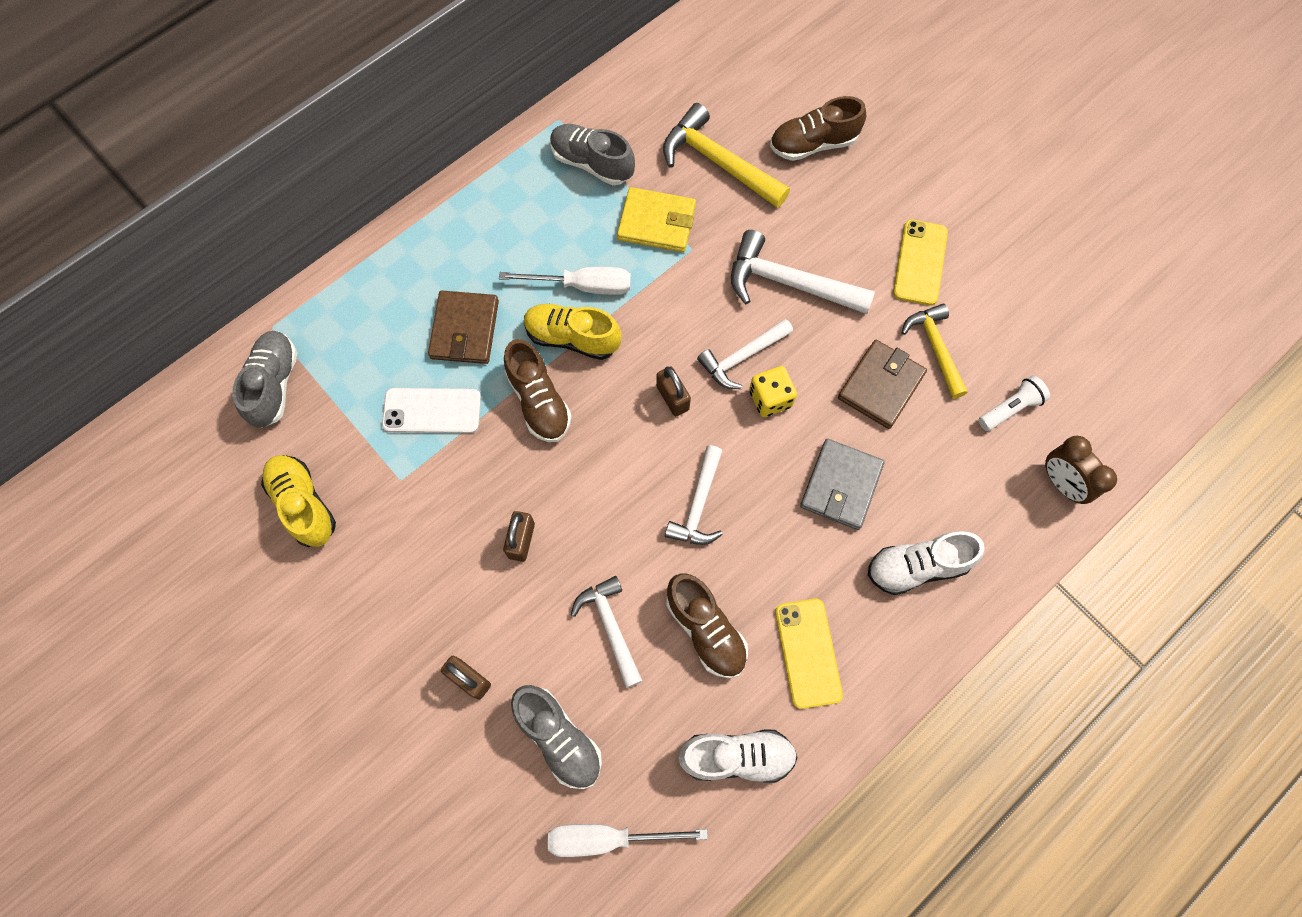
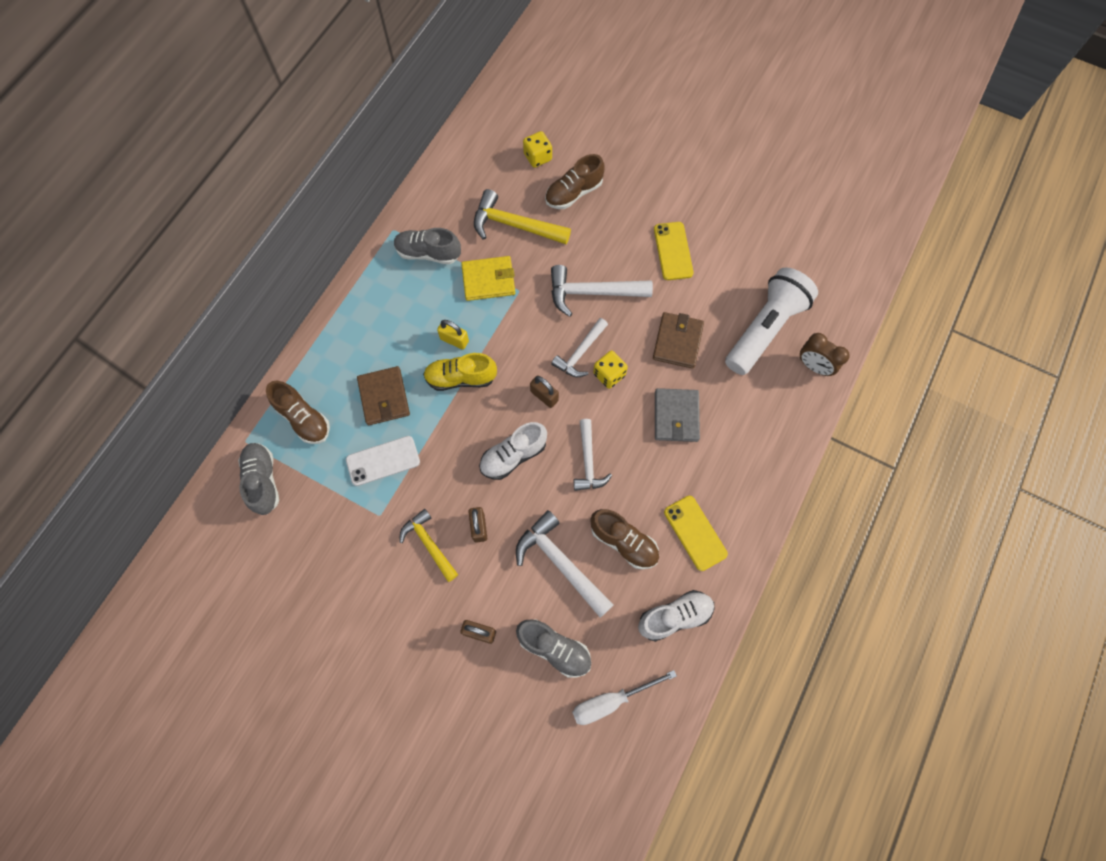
camera: 20 degrees left, 0 degrees up
yellow shoe [261,455,336,547] -> none
white screwdriver [499,267,631,295] -> yellow padlock [437,320,469,350]
brown shoe [504,339,572,442] -> brown shoe moved to [266,380,330,444]
white hammer [571,576,642,688] -> white hammer [516,510,614,618], size x1.50
white shoe [868,531,985,595] -> white shoe moved to [479,422,547,480]
yellow hammer [902,304,968,399] -> yellow hammer moved to [399,509,458,582]
white flashlight [978,375,1050,431] -> white flashlight [725,267,818,375], size x2.29
none -> yellow dice [523,131,552,168]

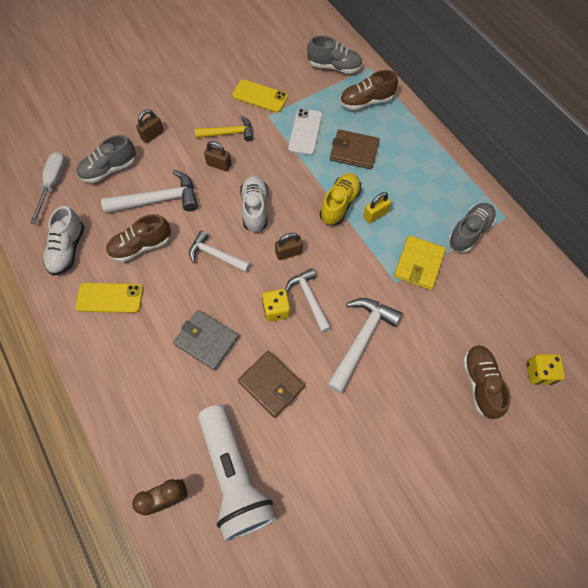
camera: 120 degrees right, 5 degrees down
yellow hammer [474,189,571,244] -> none
yellow phone [654,222,694,280] -> yellow phone moved to [232,79,288,113]

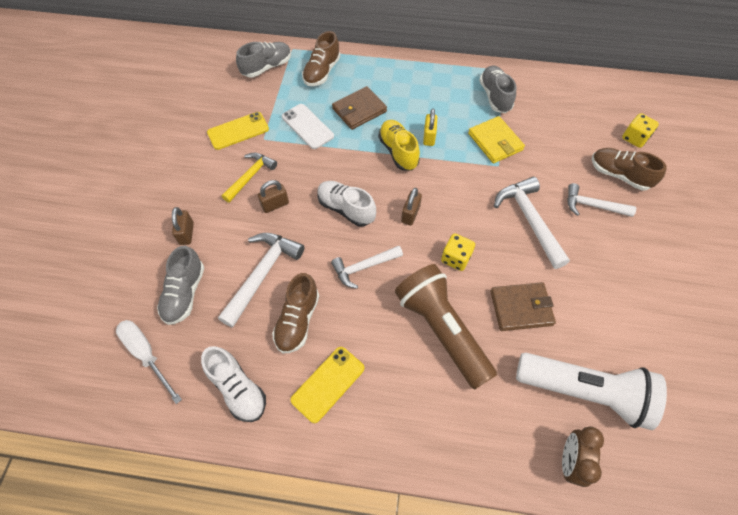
camera: 50 degrees left, 5 degrees down
grey wallet [173,310,239,371] -> brown flashlight [395,264,497,390]
white hammer [285,268,331,332] -> white hammer moved to [567,183,636,217]

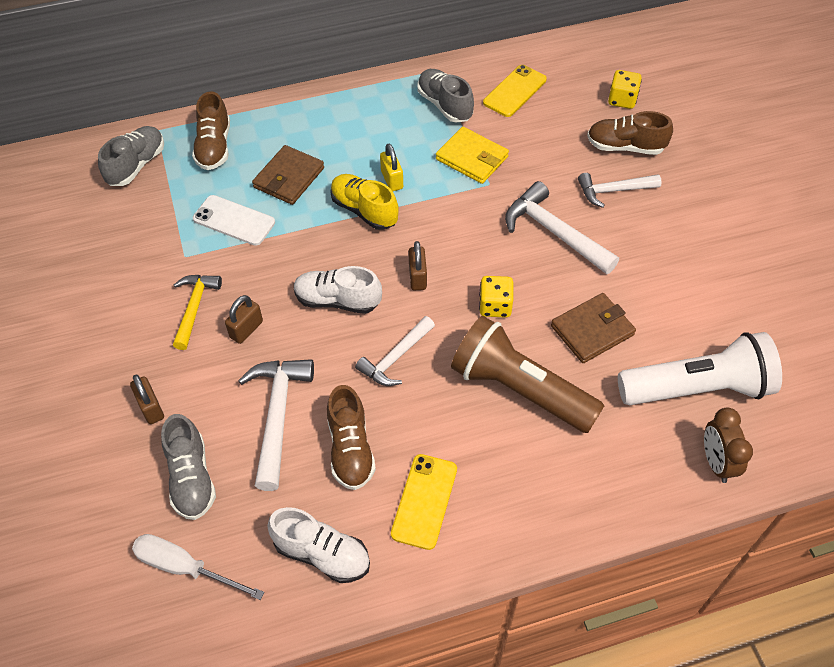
camera: 25 degrees left, 5 degrees down
yellow phone [207,112,269,150] -> yellow phone moved to [483,65,547,117]

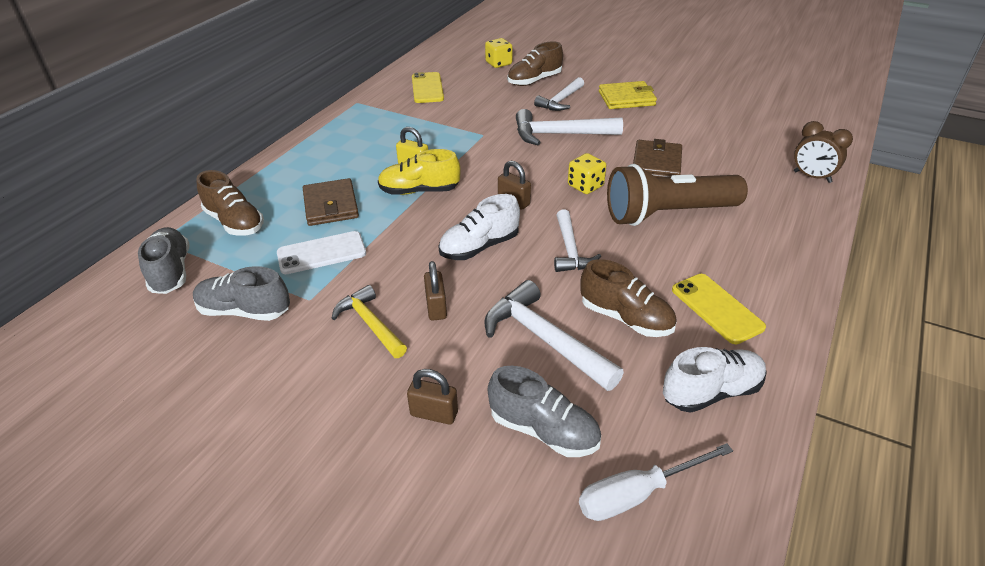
camera: 45 degrees left, 15 degrees down
grey shoe [418,69,474,123] -> grey shoe moved to [193,266,290,321]
yellow wallet [436,127,509,184] -> yellow wallet moved to [599,81,657,109]
white flashlight [618,332,782,405] -> none

